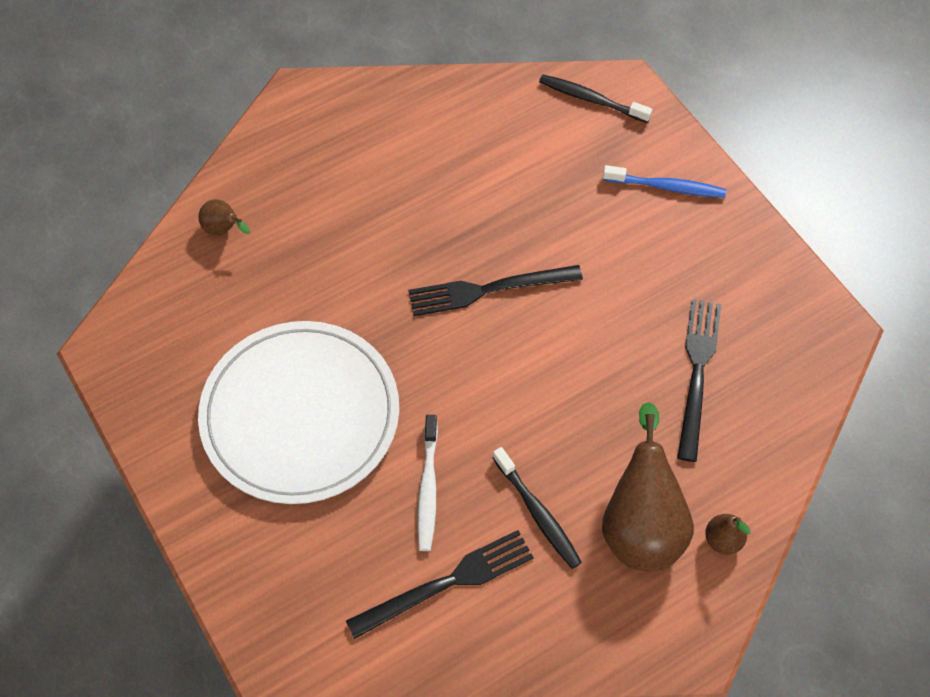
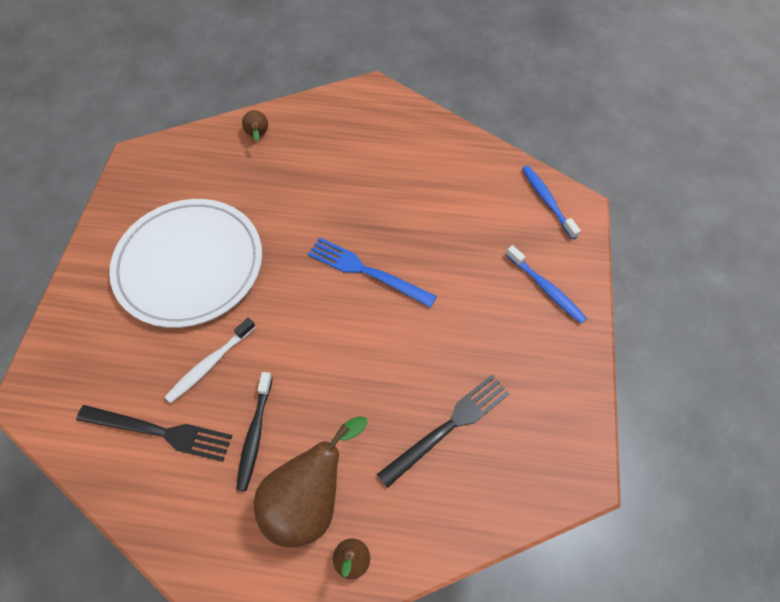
camera: 40 degrees right, 0 degrees up
black fork [408,265,583,316] -> blue fork [308,237,437,308]
black toothbrush [539,75,653,123] -> blue toothbrush [522,166,581,239]

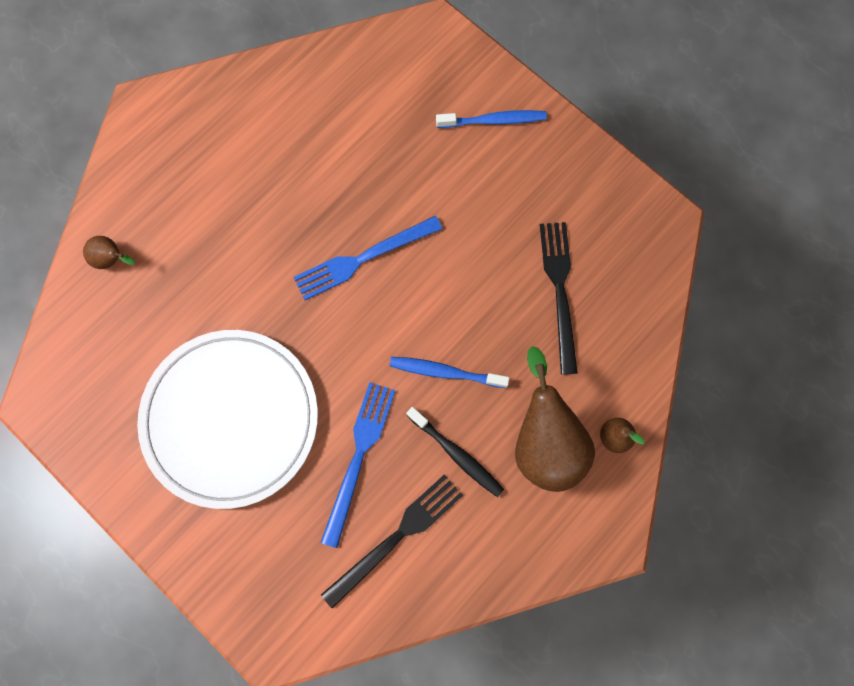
camera: 55 degrees left, 15 degrees up
white toothbrush [165,318,256,403] -> blue fork [321,382,395,548]
blue toothbrush [522,166,581,239] -> blue toothbrush moved to [390,357,510,388]

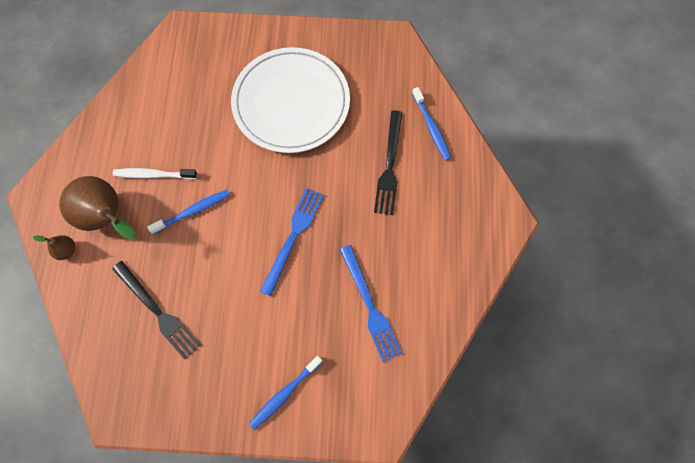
camera: 140 degrees right, 5 degrees down
brown pear [83,236,135,269] -> blue toothbrush [412,87,451,161]
blue fork [321,382,395,548] -> blue fork moved to [340,245,402,362]
black fork [321,475,463,609] -> black fork moved to [374,110,403,215]
black toothbrush [406,407,504,497] -> white toothbrush [113,168,197,179]

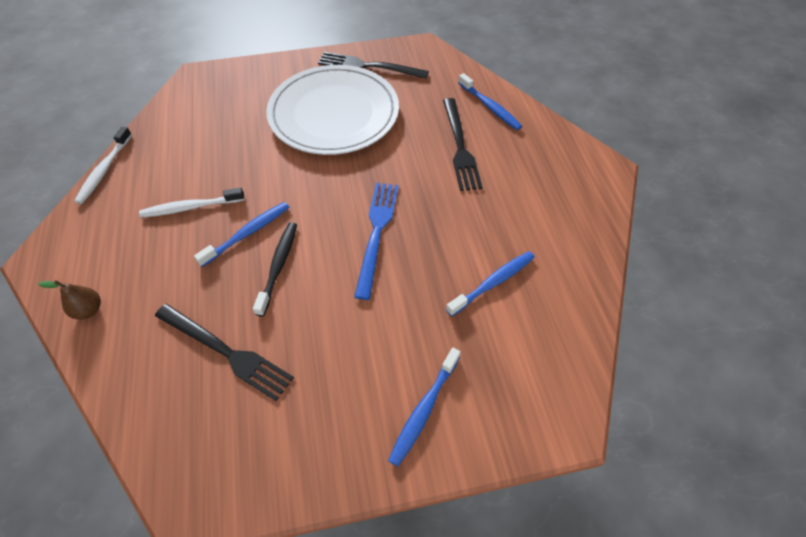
camera: 15 degrees left, 15 degrees down
brown pear [59,176,136,240] -> none
blue fork [340,245,402,362] -> blue toothbrush [446,251,535,316]
none -> white toothbrush [74,127,132,204]
none -> black toothbrush [253,222,297,316]
none -> black fork [318,52,429,79]

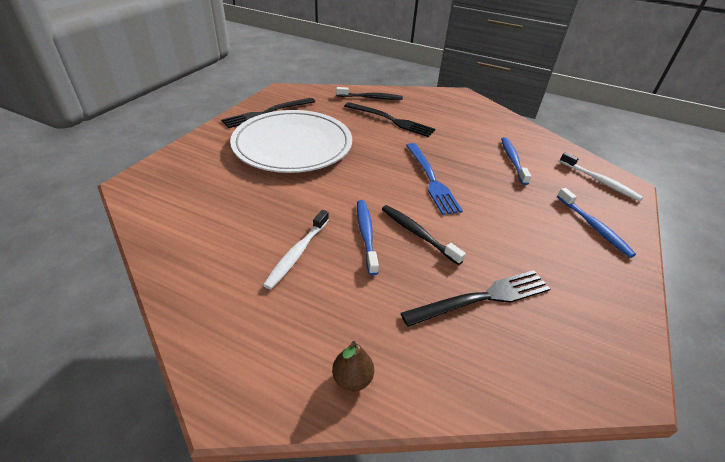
camera: 55 degrees left, 15 degrees down
white toothbrush [74,127,132,204] -> white toothbrush moved to [560,152,644,201]
blue fork [354,183,398,300] -> blue fork turned 150 degrees counterclockwise [406,143,463,215]
blue toothbrush [458,73,522,130] -> black toothbrush [336,87,403,100]

